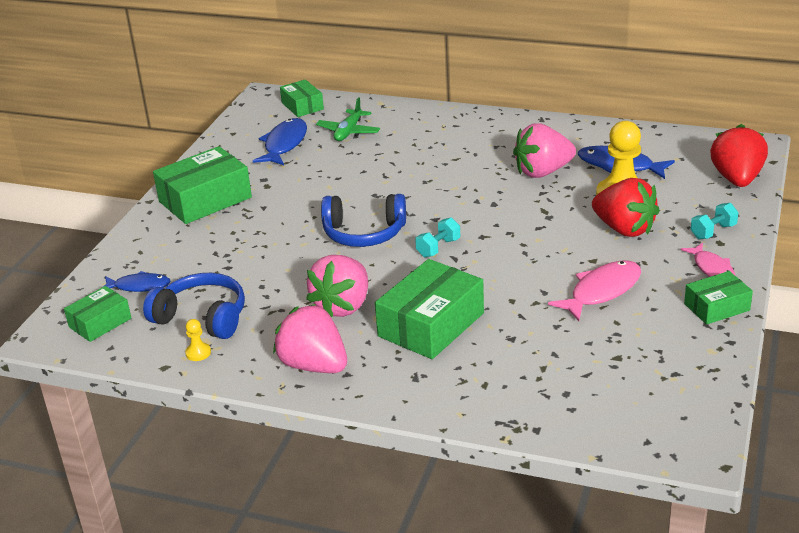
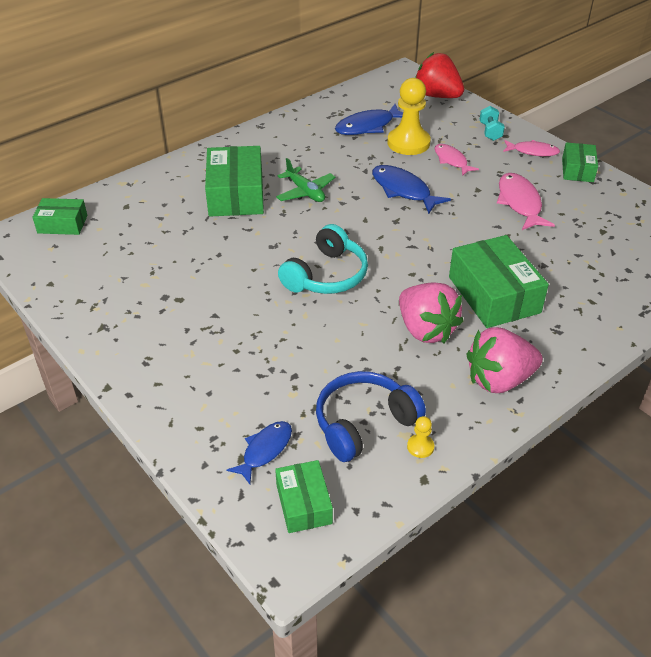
camera: 60 degrees left, 10 degrees up
green box [153,146,252,224] -> green box moved to [205,146,264,216]
blue fish [253,118,307,165] -> blue fish moved to [372,165,451,214]
green plane [316,97,380,141] -> green plane moved to [276,158,335,202]
blue headphones [321,194,406,247] -> turquoise headphones [278,224,368,294]
turquoise dumbbell [415,218,460,257] -> none
pink strawberry [513,123,576,178] -> none
red strawberry [592,178,660,237] -> pink fish [435,144,479,176]

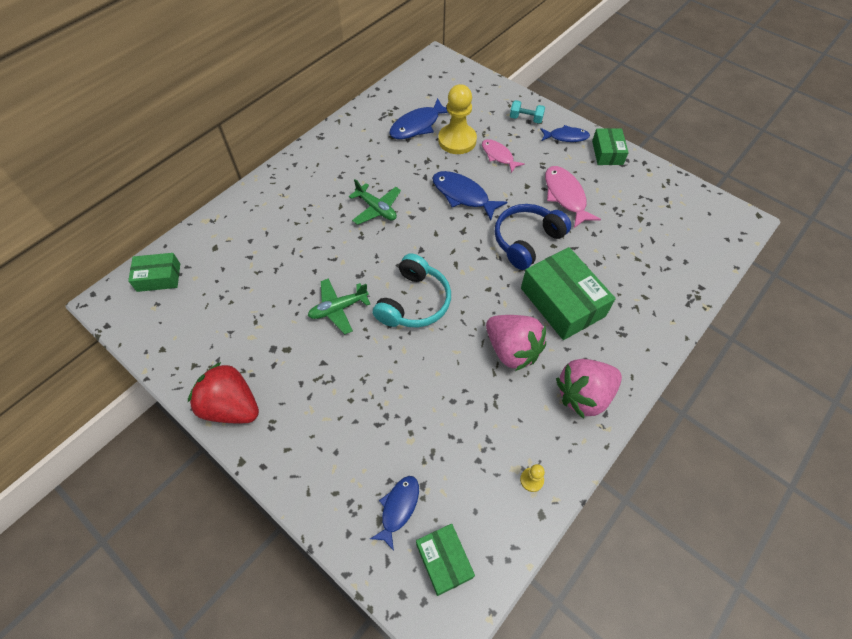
camera: 10 degrees left, 15 degrees up
green box [205,146,264,216] -> none
blue headphones [316,371,426,462] -> blue headphones moved to [495,204,571,270]
red strawberry [415,52,464,98] -> red strawberry moved to [188,362,259,423]
turquoise dumbbell [480,106,505,141] -> turquoise dumbbell turned 60 degrees counterclockwise [510,100,545,124]
pink fish [503,140,560,156] -> blue fish [540,125,590,142]
none -> green plane [308,278,370,334]

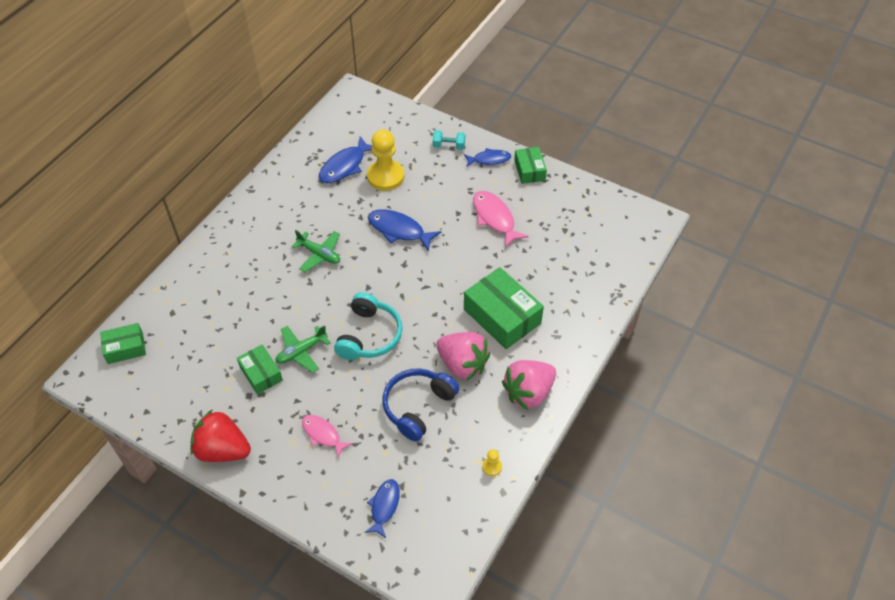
camera: 10 degrees left, 5 degrees down
green box [416,524,475,596] -> green box moved to [237,344,283,394]
pink fish [482,139,525,173] -> pink fish moved to [302,415,353,458]
blue headphones [495,204,571,270] -> blue headphones moved to [382,368,459,442]

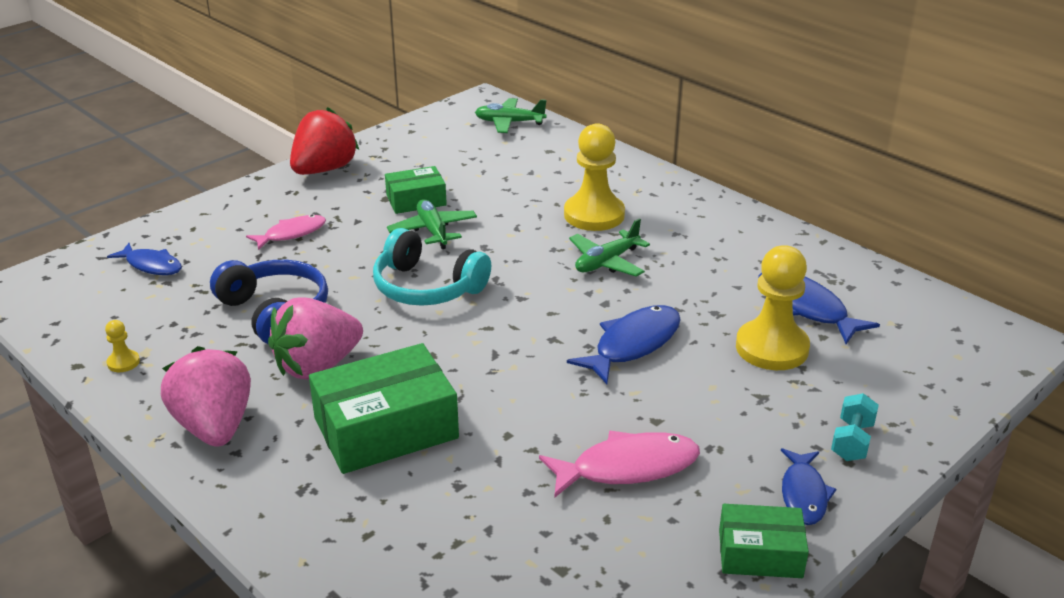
camera: 105 degrees right, 20 degrees down
green box [100,323,146,364] -> green plane [475,98,547,133]
none -> yellow pawn [564,123,625,231]

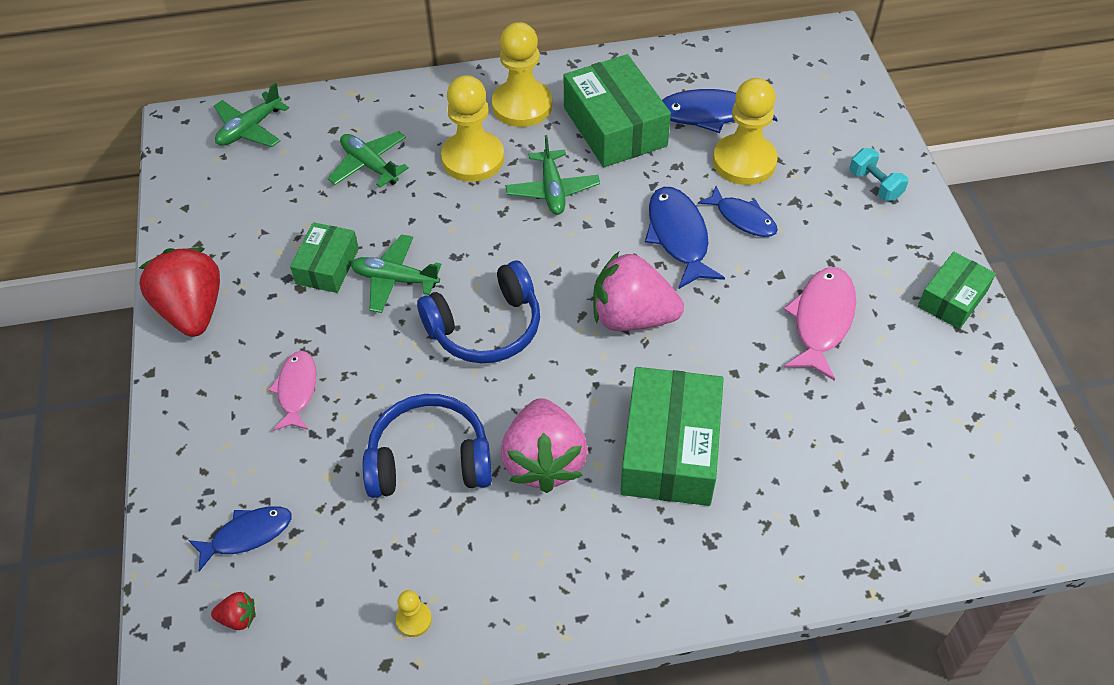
camera: 55 degrees left, 20 degrees up
pink strawberry [161,346,251,447] -> pink strawberry moved to [593,252,684,331]
turquoise headphones [373,228,491,306] -> blue headphones [417,261,540,363]
blue fish [781,448,836,525] -> blue fish moved to [698,186,778,237]
none -> red strawberry [211,592,256,630]
none -> green plane [327,131,409,188]
none -> yellow pawn [492,22,552,127]
none -> green box [564,54,671,167]

